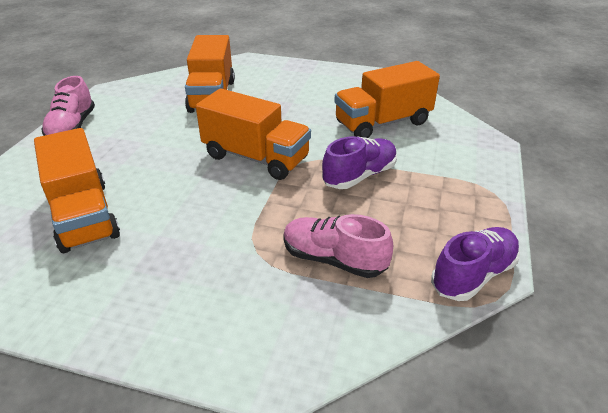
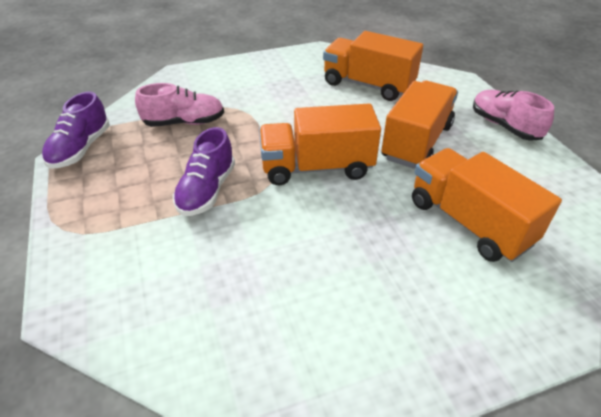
camera: 145 degrees right, 5 degrees up
orange truck [334,61,440,138] -> orange truck moved to [381,81,458,169]

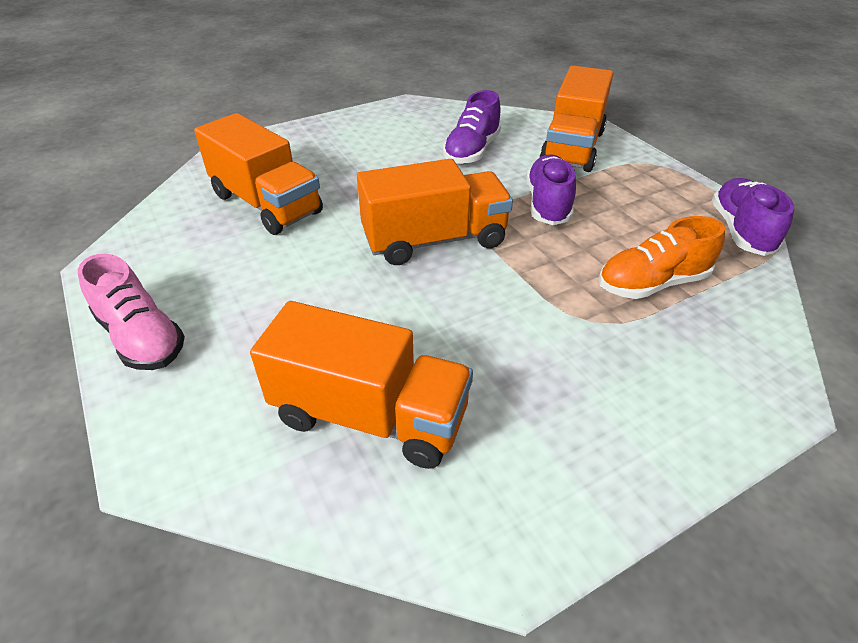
camera: 170 degrees right, 0 degrees up
pink shoe [135,83,224,127] -> orange shoe [599,216,725,299]
orange truck [381,81,458,169] -> orange truck moved to [540,66,613,172]
none -> purple shoe [443,90,501,164]

